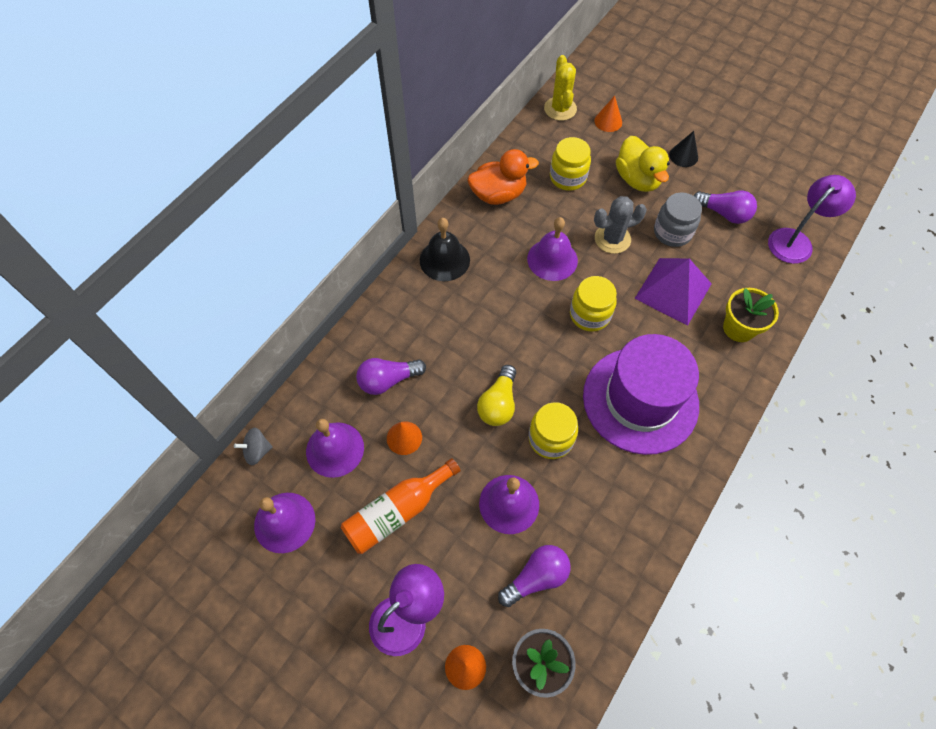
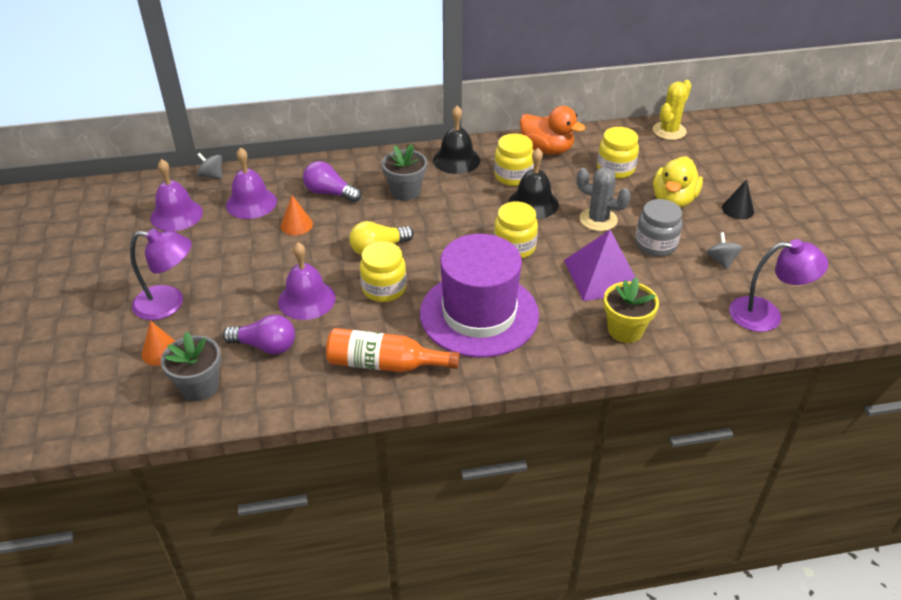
camera: 45 degrees right, 20 degrees down
orange bottle [341,458,461,554] -> orange bottle moved to [326,328,460,372]
purple bell [527,217,578,281] -> black bell [508,148,559,219]
orange cone [594,96,622,132] -> none
purple light bulb [693,190,757,224] -> grey spinning top [706,232,743,269]
none -> grey flower pot [382,144,427,201]
none -> yellow jar [494,133,534,186]

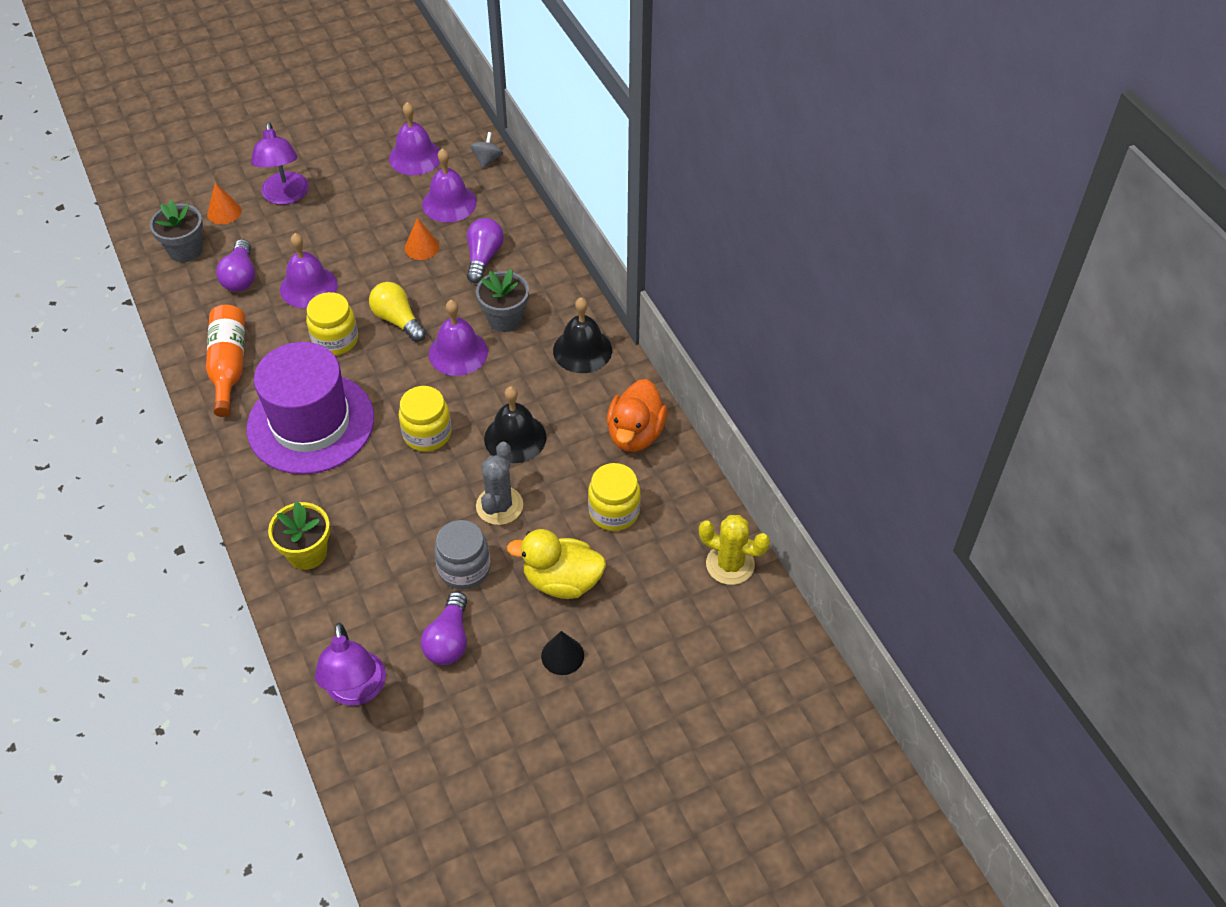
camera: 75 degrees right, 10 degrees up
yellow jar [494,133,534,186] -> none
purple pyramid [564,230,636,301] -> none
grey spinning top [706,232,743,269] -> purple light bulb [421,591,467,665]
none -> purple bell [429,300,488,376]

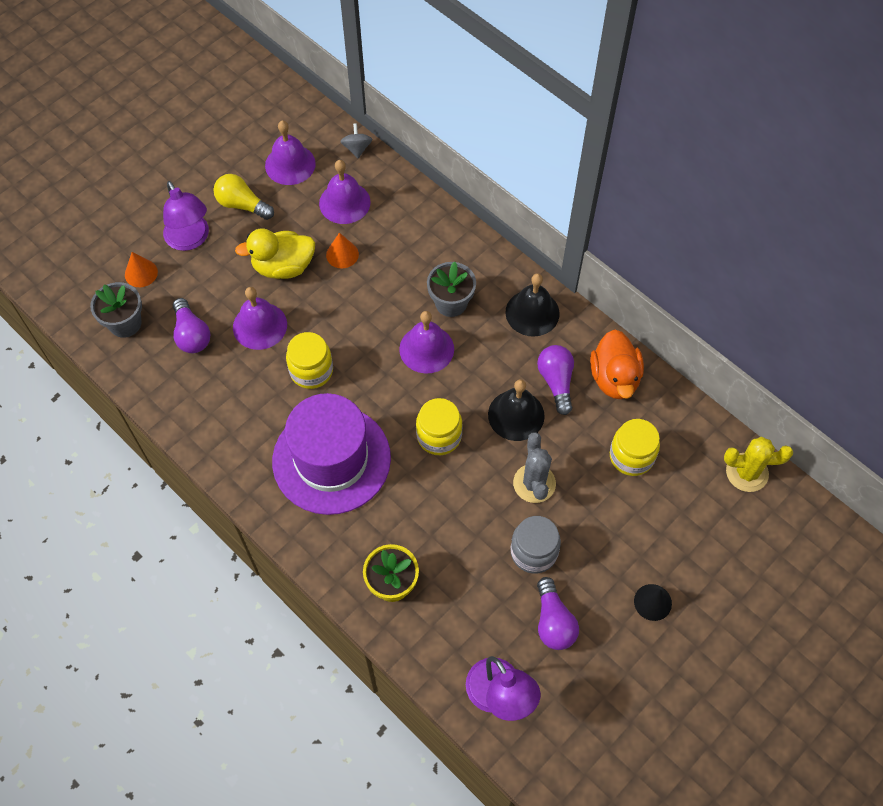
camera: 20 degrees left, 10 degrees up
orange bottle [206,305,245,417] -> none
yellow light bulb [369,282,426,342] -> yellow light bulb moved to [213,174,274,220]
purple light bulb [467,218,504,283] -> purple light bulb moved to [537,345,574,415]
yellow duck [507,529,606,599] -> yellow duck moved to [235,228,315,279]

